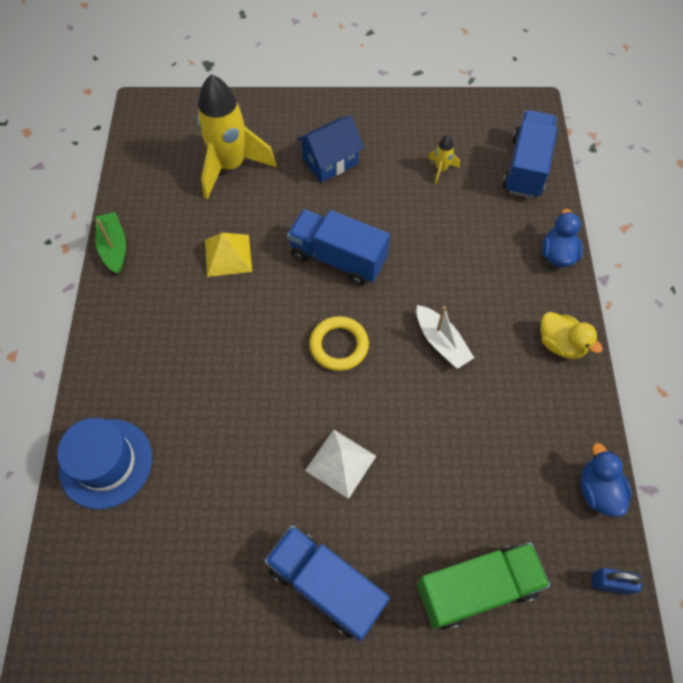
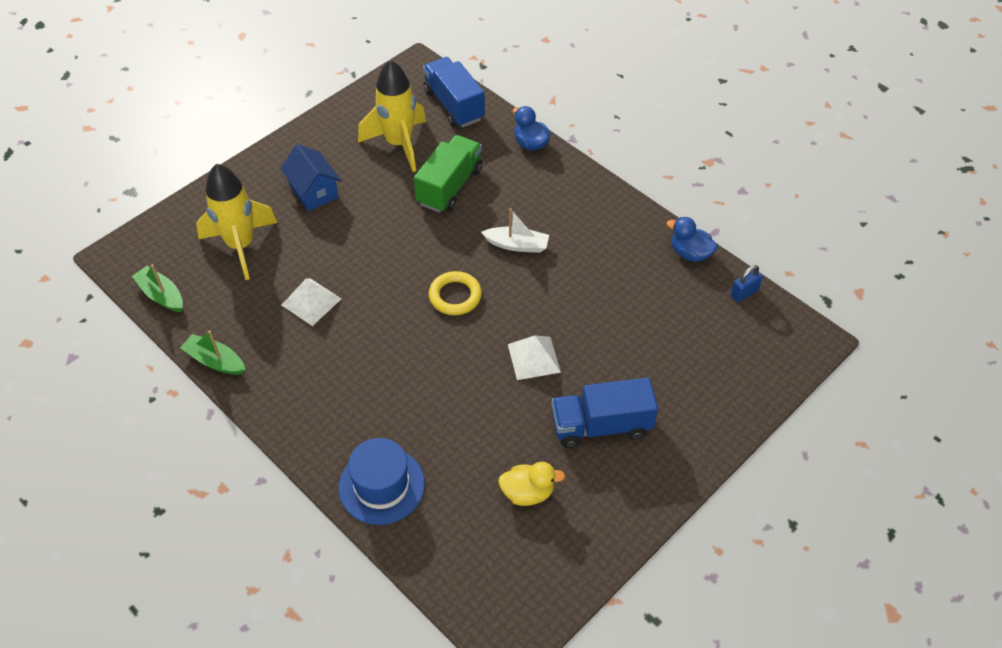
camera: 45 degrees left, 10 degrees down
yellow pyramid [205,233,252,277] -> white pyramid [281,278,341,326]
blue truck [287,209,390,286] -> none
blue house [296,116,364,182] -> blue house turned 45 degrees counterclockwise [280,144,341,211]
green truck [417,542,550,630] -> green truck moved to [414,135,483,213]
yellow rocket [428,135,460,184] -> yellow rocket [358,60,426,172], size x2.40
yellow duck [541,312,603,359] -> yellow duck moved to [498,462,565,506]
none -> green boat [132,264,183,312]

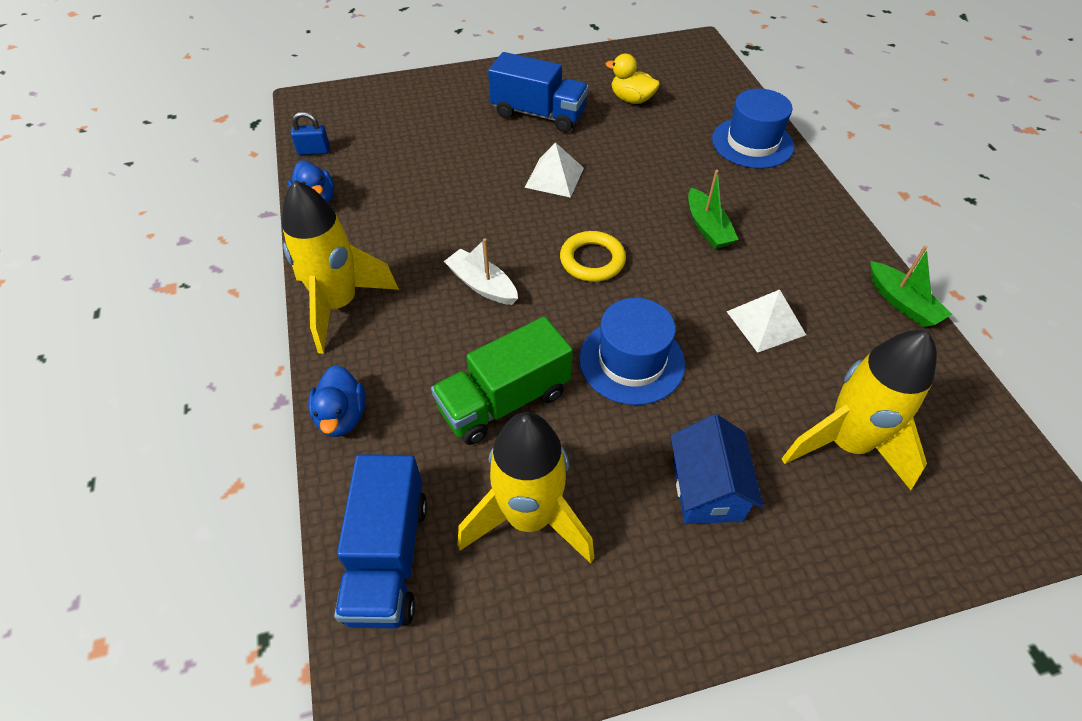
camera: 150 degrees left, 0 degrees up
green boat [132,264,183,312] -> green boat moved to [688,170,739,249]
none -> yellow rocket [282,180,399,354]
none -> blue hat [579,298,685,405]

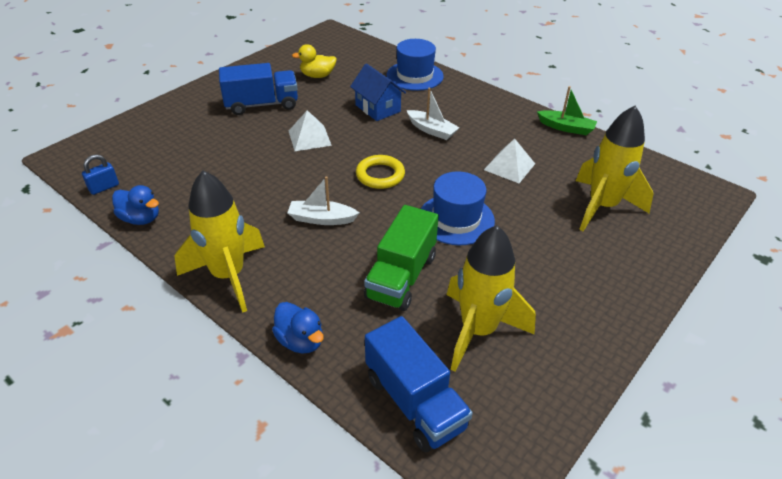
camera: 35 degrees left, 10 degrees down
blue house [670,414,764,524] -> blue house moved to [350,64,406,121]
green boat [688,170,739,249] -> white boat [407,88,460,140]

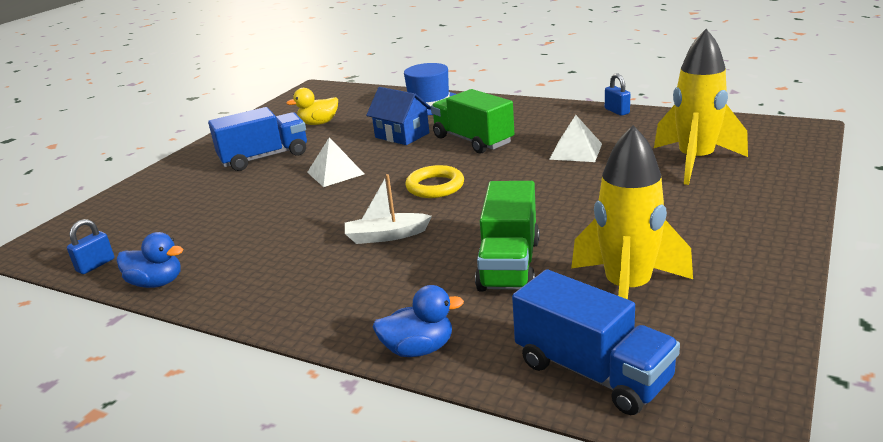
camera: 10 degrees left, 15 degrees down
yellow rocket [174,170,265,313] -> none
blue duck [272,302,324,354] -> blue duck turned 45 degrees counterclockwise [372,285,464,357]
white boat [407,88,460,140] -> green truck [431,89,514,154]
blue hat [421,171,495,245] -> none
green boat [537,86,597,135] -> blue padlock [605,73,630,116]

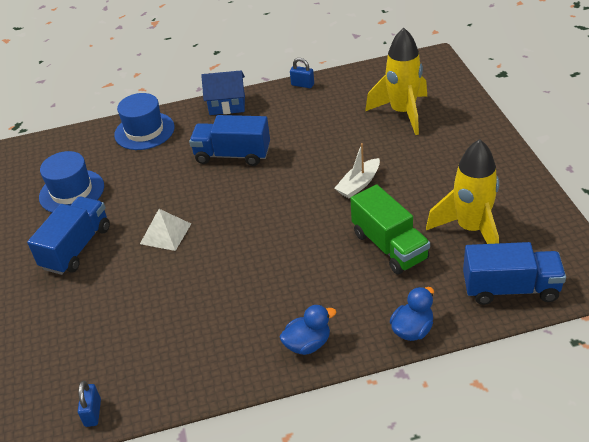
camera: 40 degrees left, 15 degrees up
blue duck [116,232,183,288] -> blue duck moved to [280,305,336,355]
yellow duck [286,88,338,125] -> blue hat [39,151,104,213]
white boat [345,174,432,244] -> white boat moved to [335,143,380,198]
blue house [366,87,431,145] -> blue house moved to [201,70,245,115]
yellow ring [405,165,464,198] -> none
green truck [431,89,514,154] -> blue truck [189,115,270,166]
white pyramid [549,115,602,162] -> none

